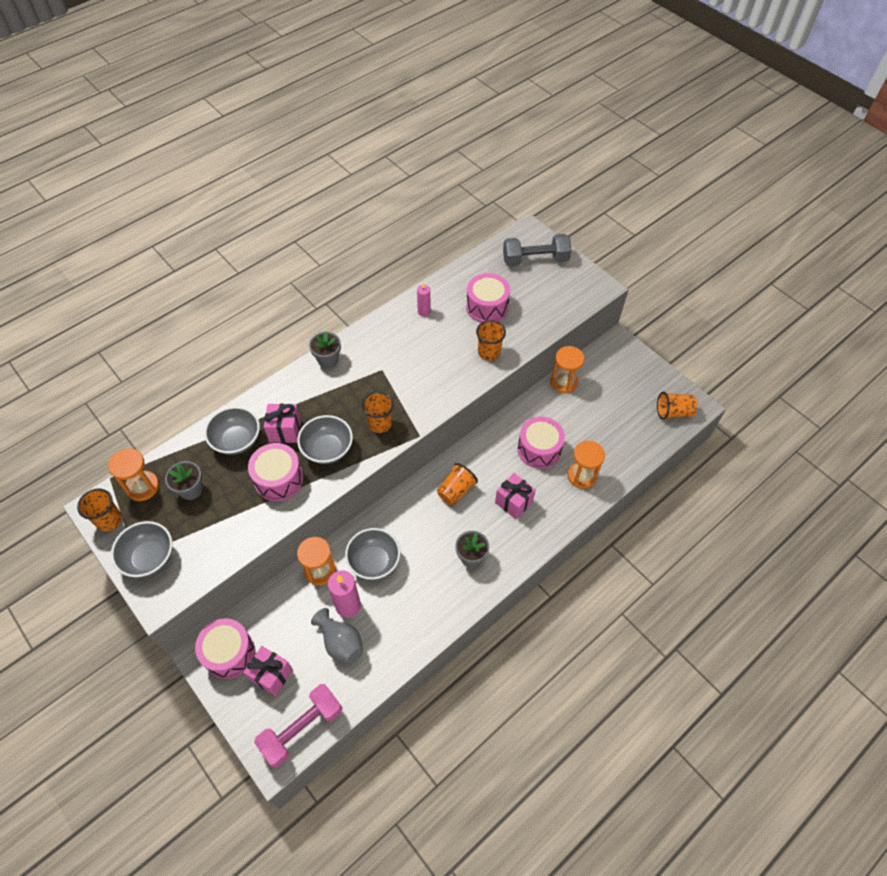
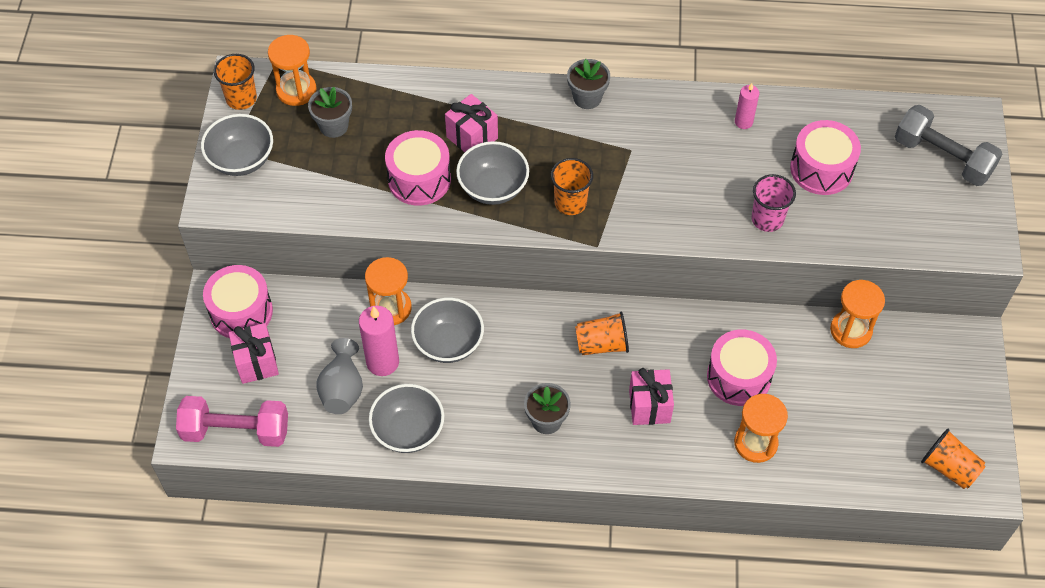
camera: 45 degrees right, 0 degrees up
grey bowl [204,407,260,455] -> grey bowl moved to [369,384,444,453]
orange cup [476,320,506,361] -> pink cup [751,174,796,232]

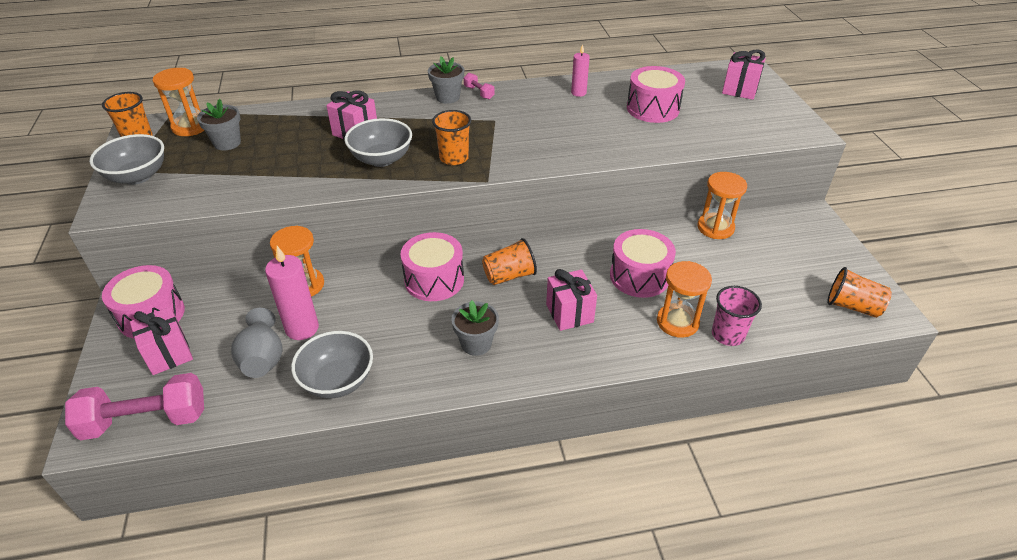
camera: 15 degrees left, 15 degrees down
pink drum [385,130,451,206] -> pink drum moved to [401,232,464,301]
grey bowl [411,298,484,363] -> none
pink cup [751,174,796,232] -> pink cup moved to [712,286,762,346]
grey dumbbell [895,105,1002,186] -> pink gift [722,50,766,100]
none -> pink dumbbell [464,73,495,99]

